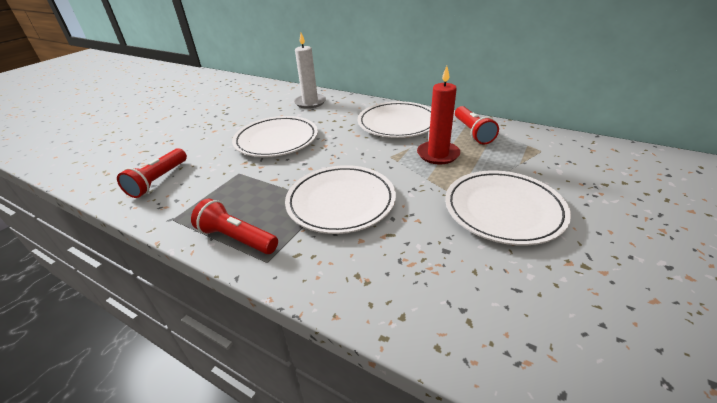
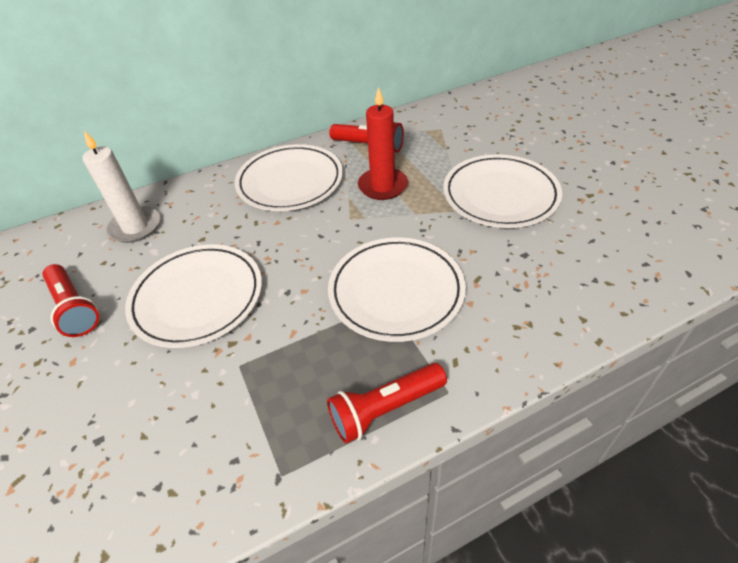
camera: 55 degrees left, 10 degrees up
red flashlight [117,148,187,198] -> red flashlight moved to [42,264,99,337]

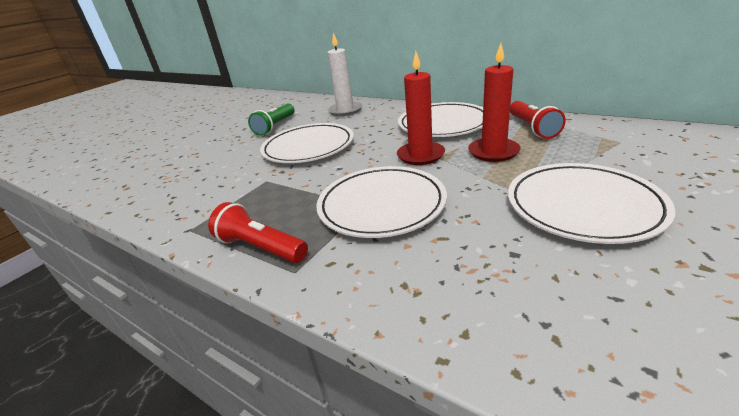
camera: 60 degrees right, 15 degrees down
red flashlight [42,264,99,337] -> green flashlight [248,103,295,136]
none -> red candle [397,51,445,165]

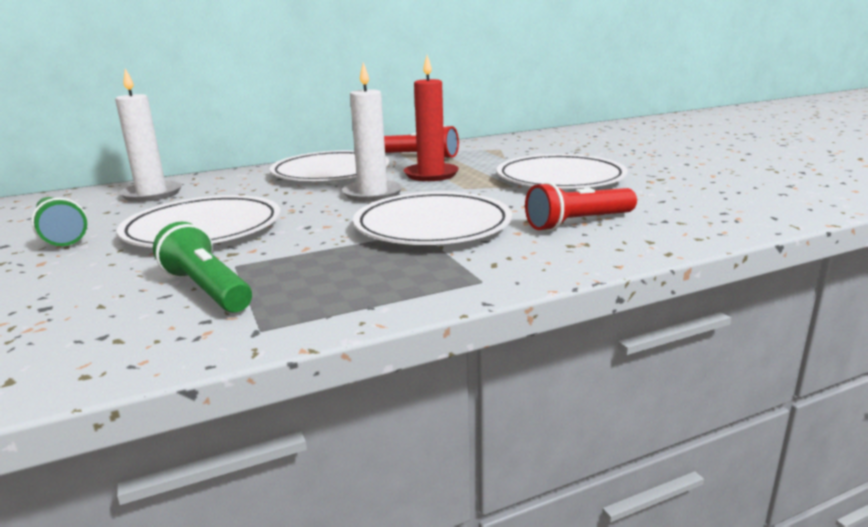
camera: 60 degrees left, 10 degrees down
red flashlight [208,202,308,263] -> red flashlight moved to [525,182,637,231]
red candle [397,51,445,165] -> white candle [342,62,403,202]
none -> green flashlight [153,222,252,312]

